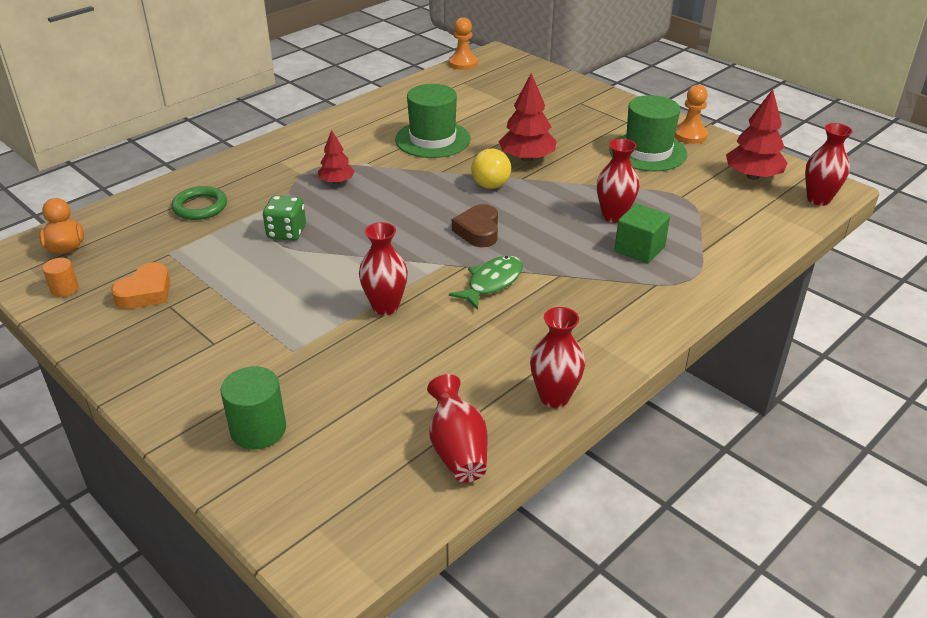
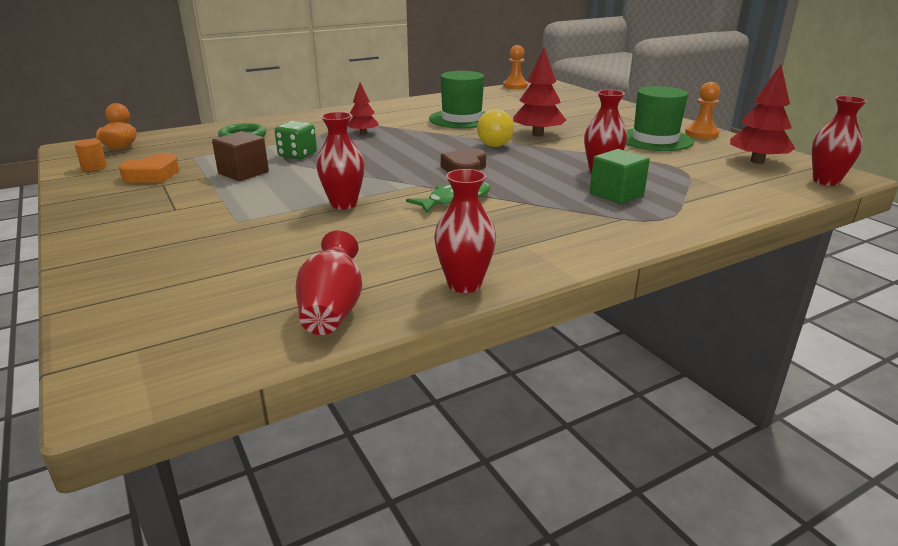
camera: 15 degrees right, 10 degrees down
green cylinder [221,366,286,450] -> none
none -> brown cube [212,131,269,181]

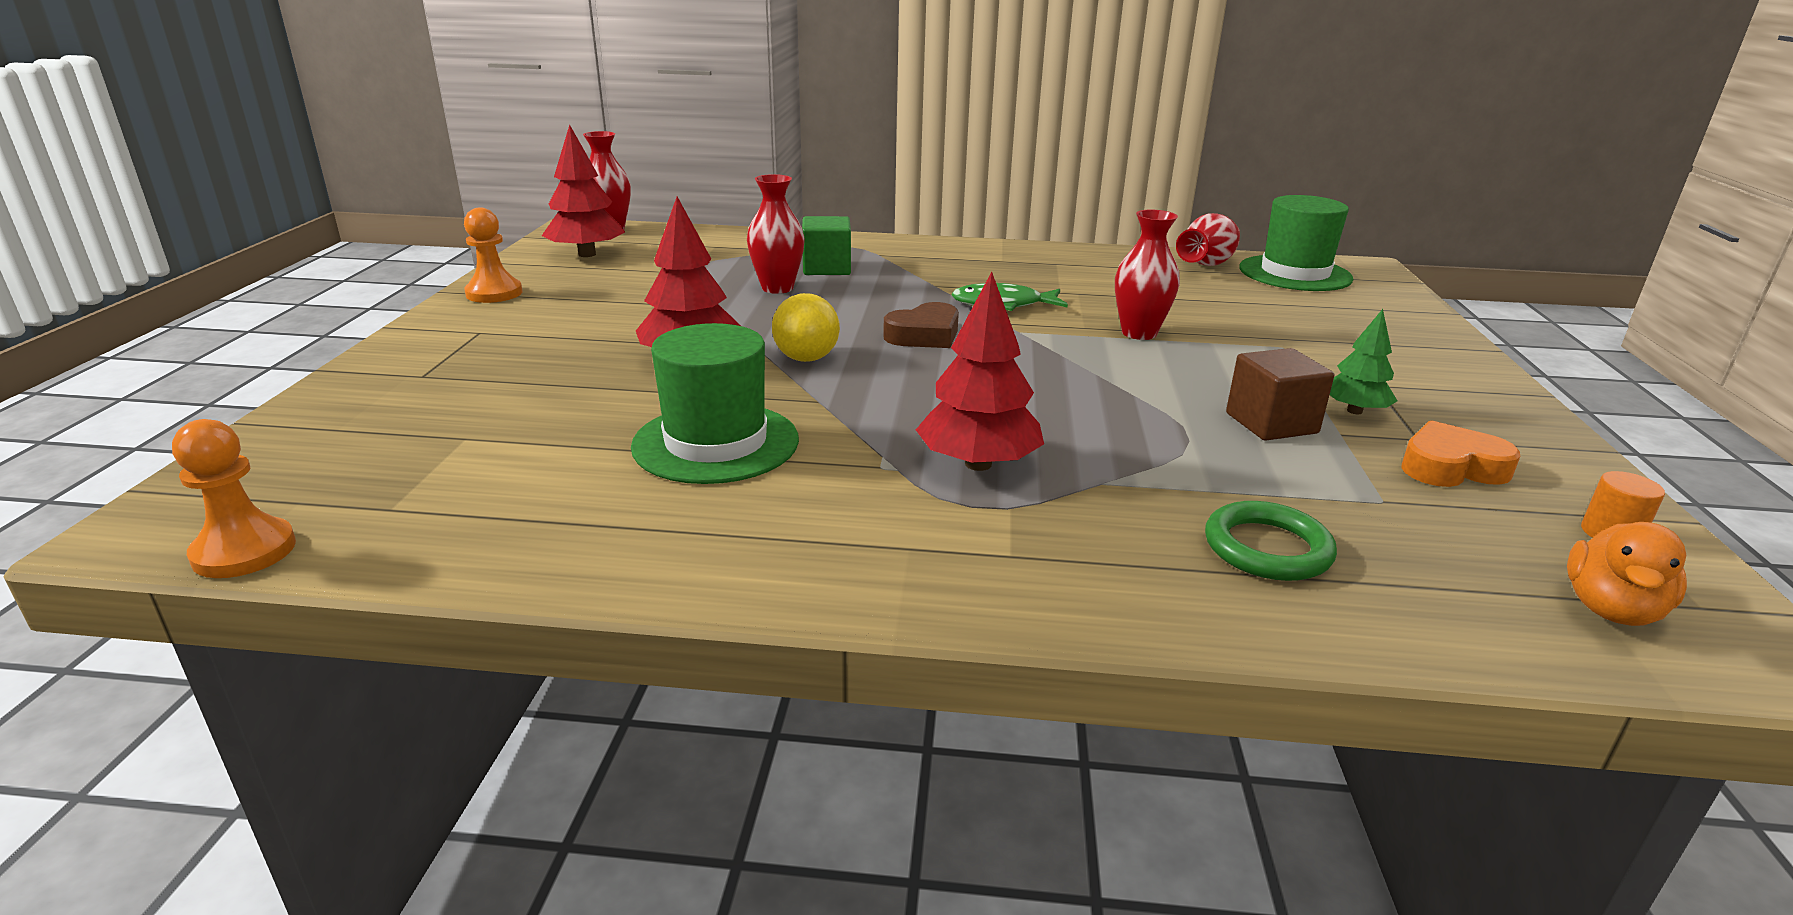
camera: 145 degrees left, 0 degrees up
green dice [275,121,317,159] -> none
red tree [348,82,379,135] -> red tree [916,272,1044,471], size x1.63
red vase [434,169,496,293] -> none
green hat [626,86,694,151] -> green hat moved to [1239,195,1354,291]
none -> green tree [1330,309,1397,414]

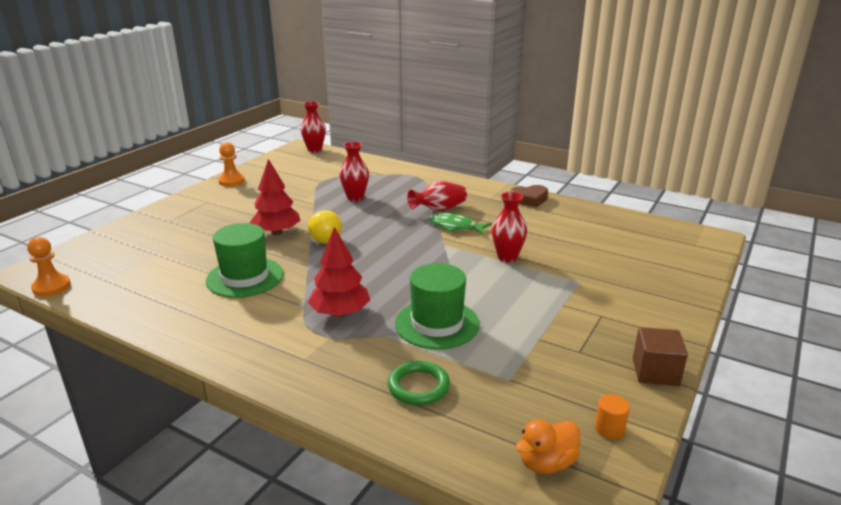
camera: 25 degrees right, 0 degrees up
red tree [542,125,625,257] -> none
green cube [802,216,851,275] -> none
brown heart [883,302,959,348] -> brown heart moved to [510,185,548,208]
red vase [1176,213,1240,266] -> red vase moved to [407,181,467,211]
brown cube [1226,348,1334,441] -> brown cube moved to [633,327,688,386]
green hat [1239,195,1354,291] -> green hat moved to [395,263,480,349]
green tree [1330,309,1397,414] -> none
orange heart [1401,420,1520,487] -> none

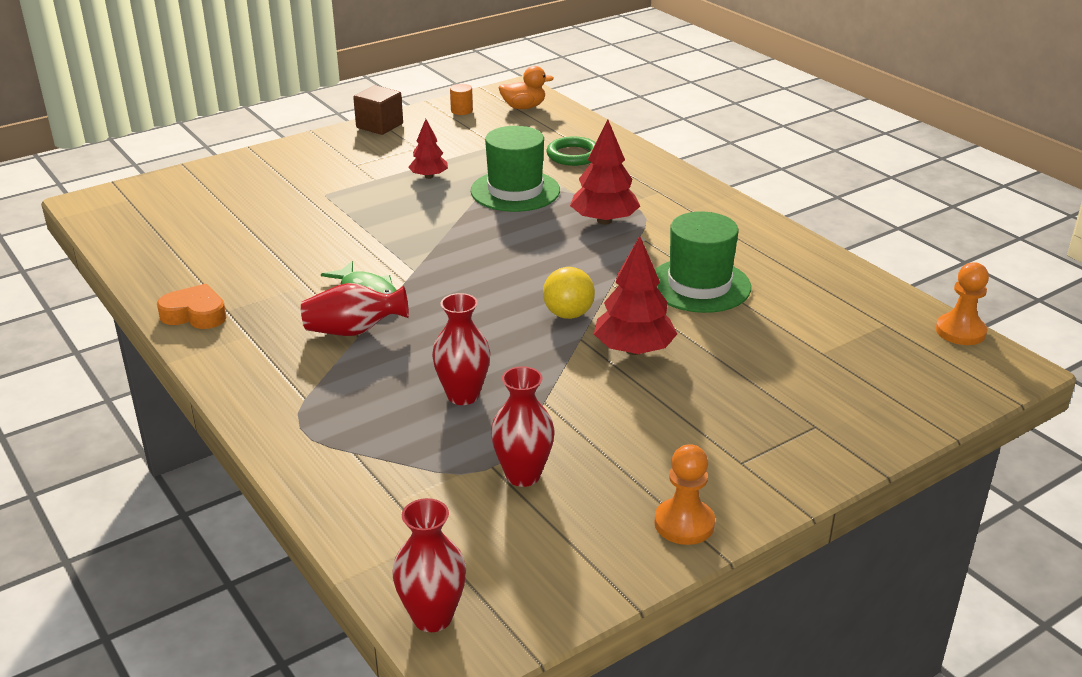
camera: 155 degrees left, 5 degrees up
red vase [492,192,527,262] -> red vase moved to [491,366,555,487]
brown heart [510,185,548,208] -> orange heart [157,284,227,329]
none -> red tree [408,119,448,179]

